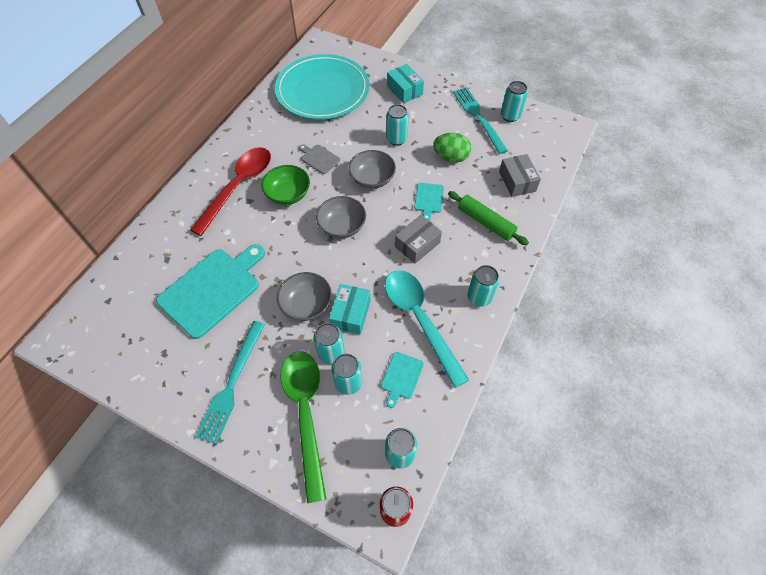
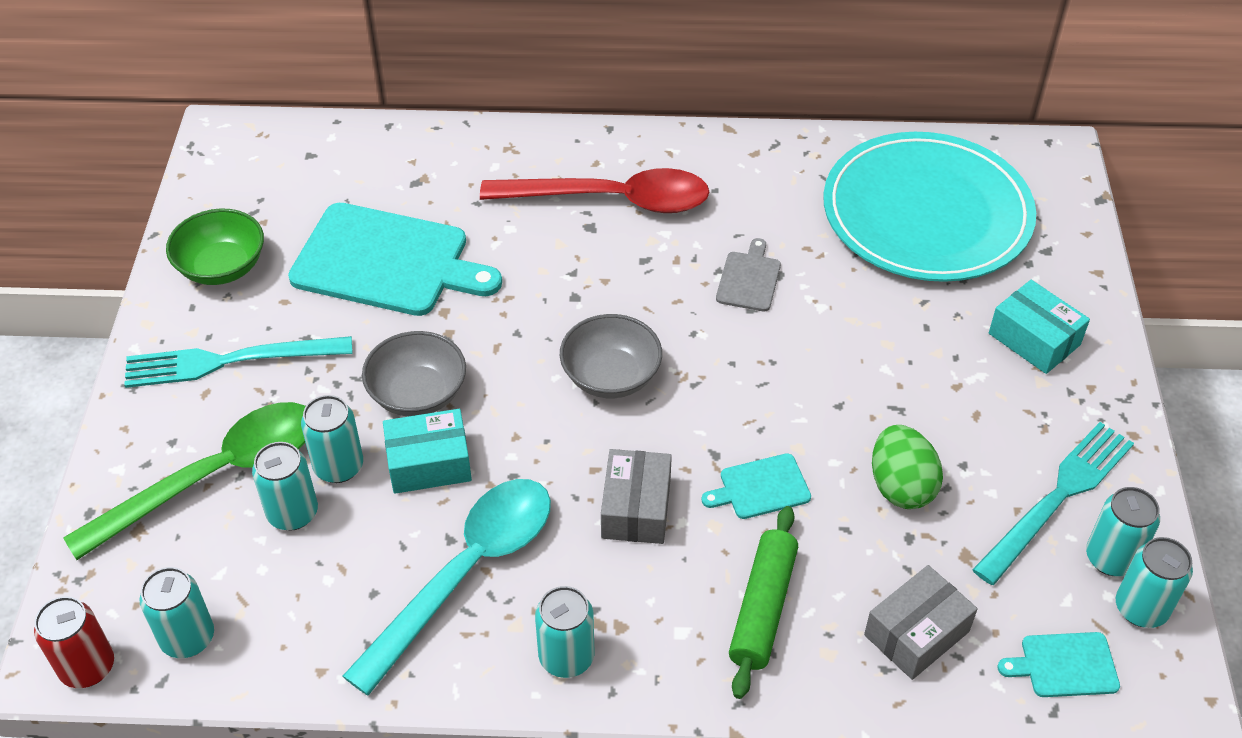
camera: 65 degrees right, 10 degrees down
green bowl [261,165,310,205] -> green bowl moved to [166,208,264,285]
grey bowl [348,150,396,189] -> none
turquoise cutting board [381,352,424,408] -> turquoise cutting board moved to [998,632,1120,697]
turquoise can [386,104,409,146] -> turquoise can moved to [1116,537,1193,628]
turquoise box [387,64,424,103] -> turquoise box turned 75 degrees counterclockwise [989,280,1090,374]
grey box [395,215,442,264] -> grey box turned 75 degrees clockwise [601,449,672,544]

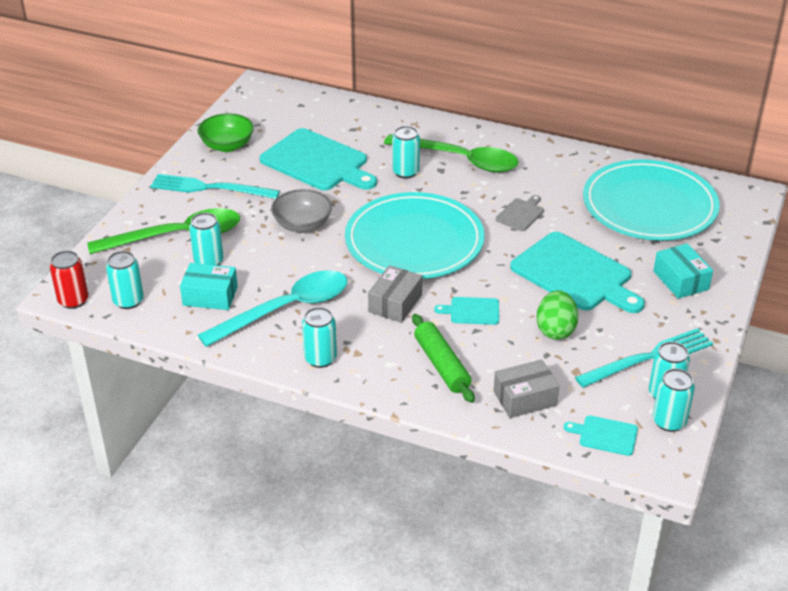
camera: 20 degrees right, 10 degrees down
turquoise can [301,395,363,483] -> turquoise can moved to [392,126,420,179]
turquoise box [383,409,472,494] -> turquoise box moved to [180,263,238,310]
red spoon [480,168,709,213] -> green spoon [384,134,519,172]
grey bowl [560,314,662,398] -> turquoise plate [345,192,485,279]
green rolling pin [729,506,798,699] -> green rolling pin turned 60 degrees counterclockwise [412,314,475,403]
none -> turquoise cutting board [510,232,645,313]

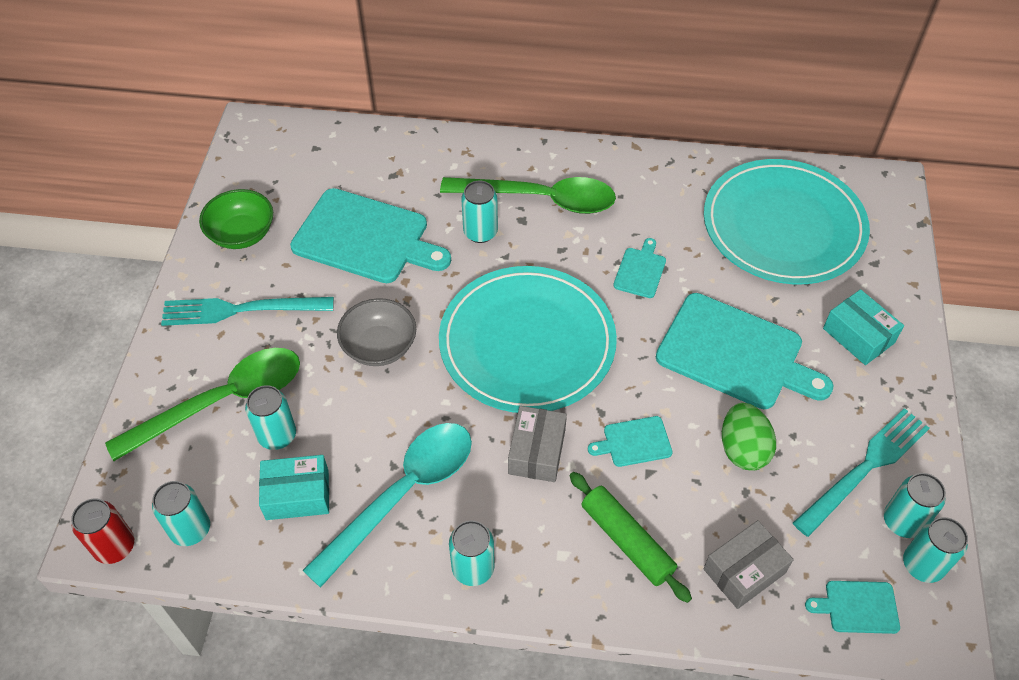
camera: 15 degrees left, 15 degrees up
grey cutting board [496,195,544,231] -> turquoise cutting board [613,238,666,298]

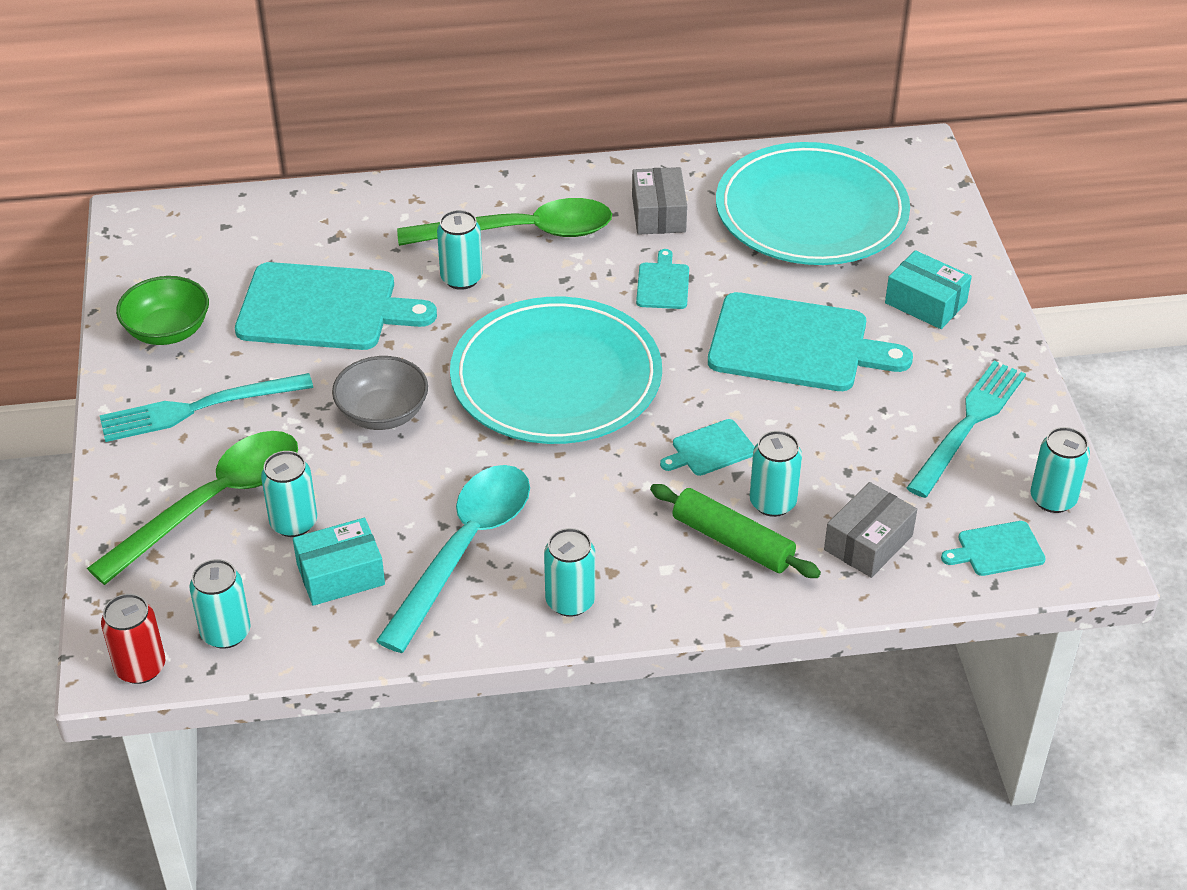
camera: 15 degrees left, 10 degrees down
grey box [508,406,567,482] -> grey box moved to [632,167,687,235]
green egg [722,403,776,471] -> none
turquoise can [884,473,946,538] -> turquoise can moved to [750,431,802,517]

